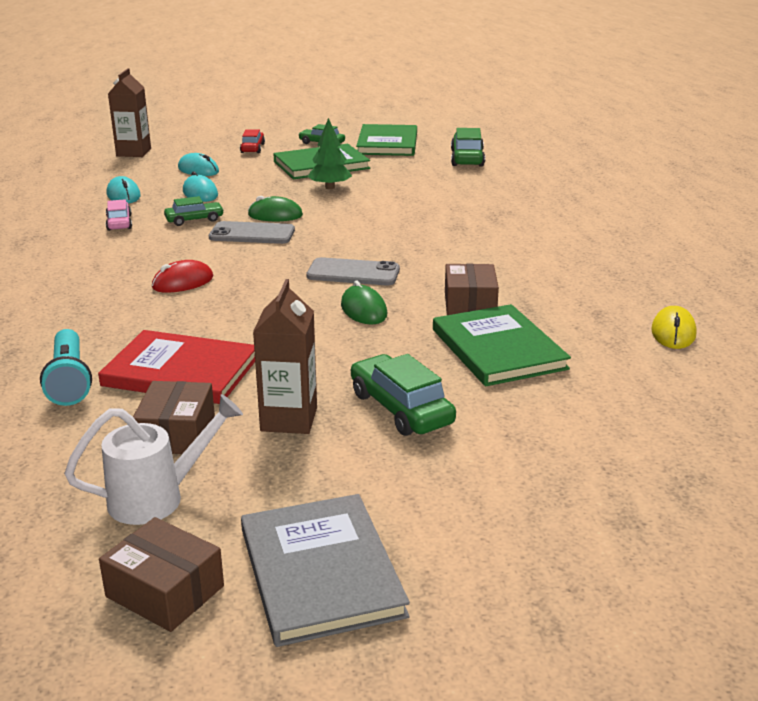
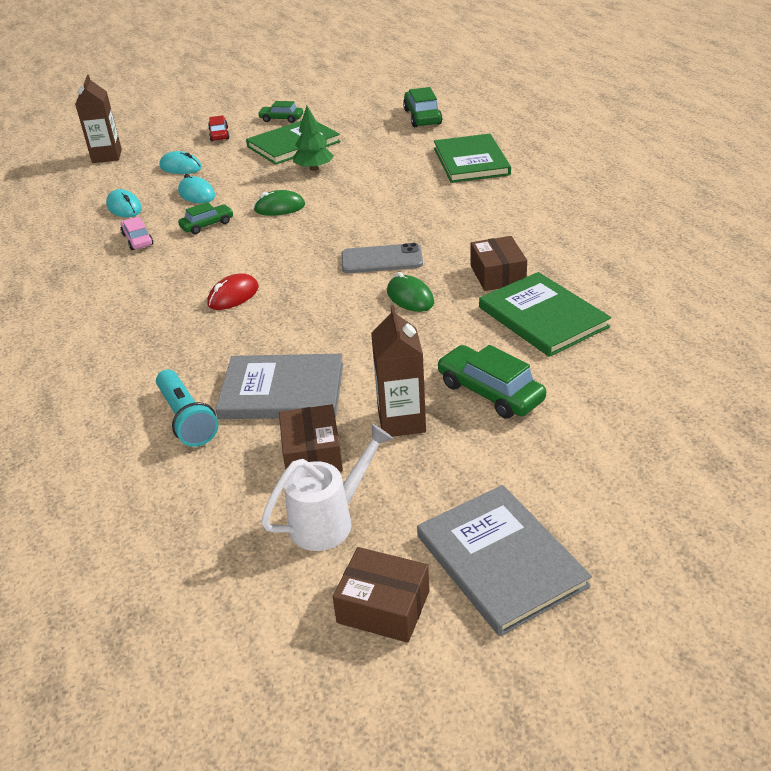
camera: 10 degrees left, 10 degrees up
red book [98,330,255,404] -> grey book [215,354,343,419]
grey phone [209,221,295,244] -> none
green book [356,124,417,156] -> green book moved to [434,134,511,183]
yellow mouse [651,306,697,349] -> none

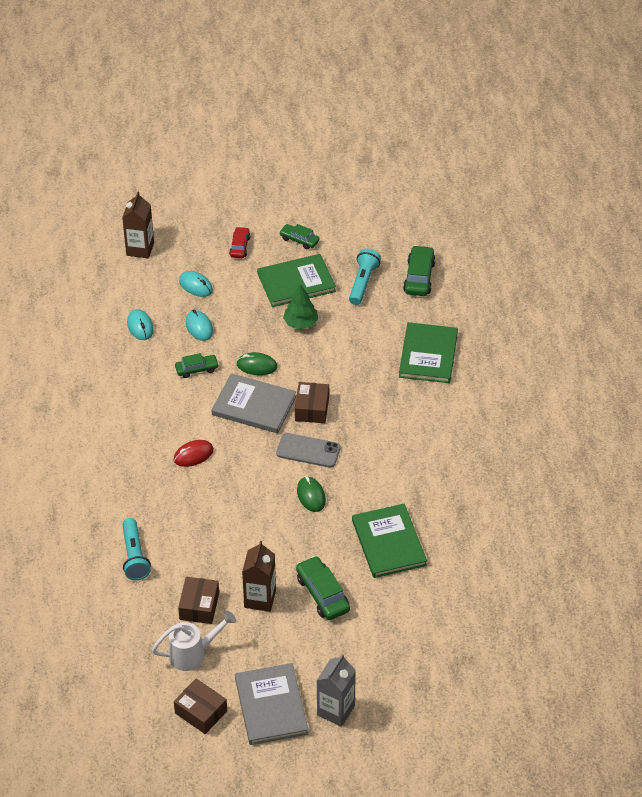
camera: 15 degrees right, 10 degrees up
pink car [120,217,153,250] -> none
grey book [215,354,343,419] -> grey book moved to [211,373,296,433]
brown box [471,236,527,291] -> brown box moved to [295,382,329,423]
none -> grey carton [317,653,356,727]
none -> turquoise flashlight [349,248,381,305]

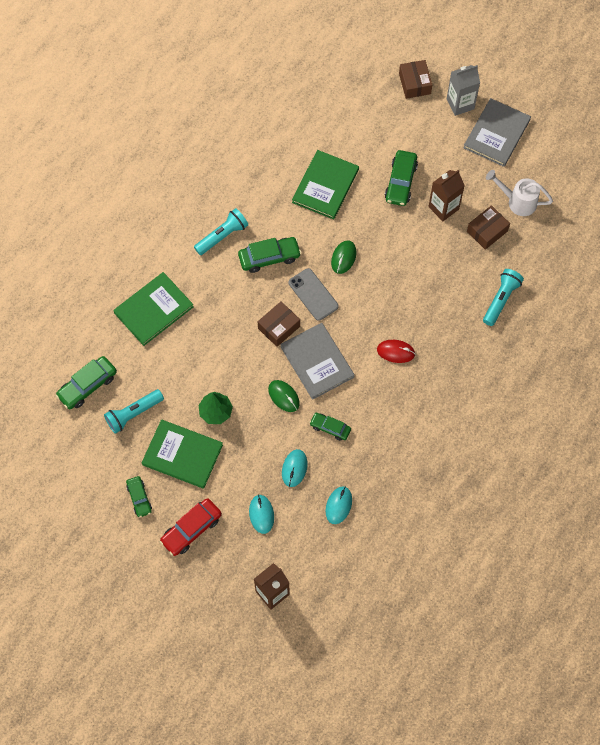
camera: 140 degrees left, 20 degrees up
brown box [174,679,227,734] -> brown box moved to [399,60,432,99]
red car [229,227,251,258] -> red car [160,498,222,556], size x1.57
none -> turquoise flashlight [194,208,248,255]
none -> green car [238,237,301,273]

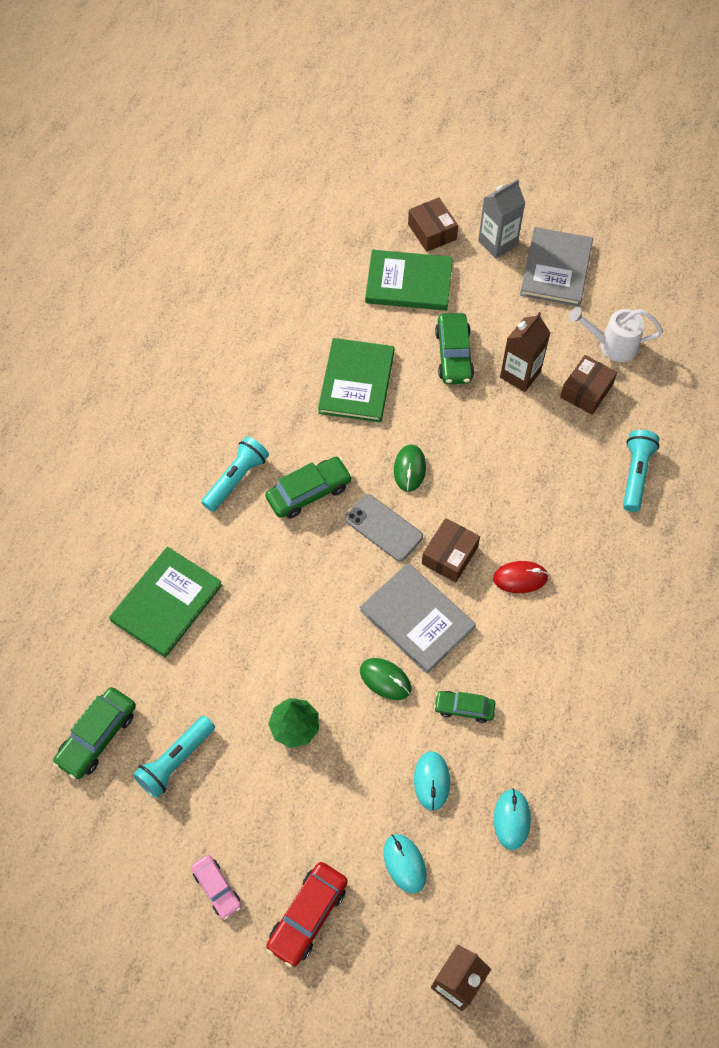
camera: 15 degrees left, 5 degrees down
green car [126,476,152,518] -> pink car [191,855,241,919]
green book [142,419,223,489] -> green book moved to [365,250,453,311]
brown box [258,301,300,347] -> brown box moved to [422,518,480,582]

